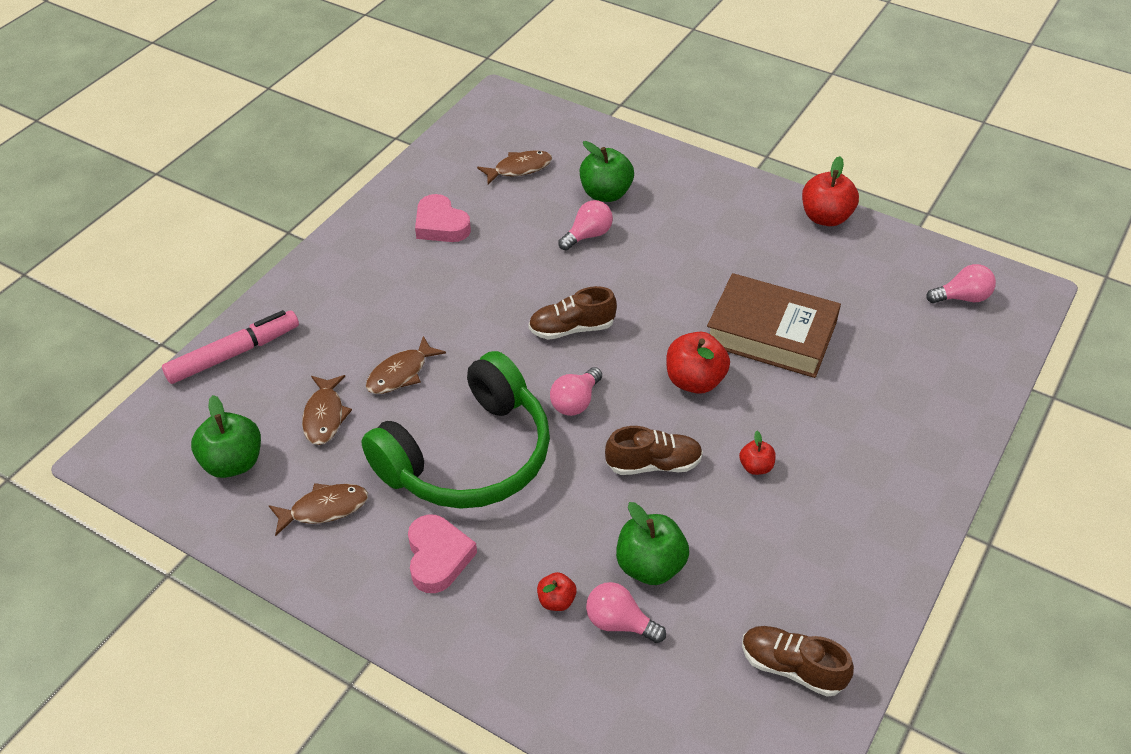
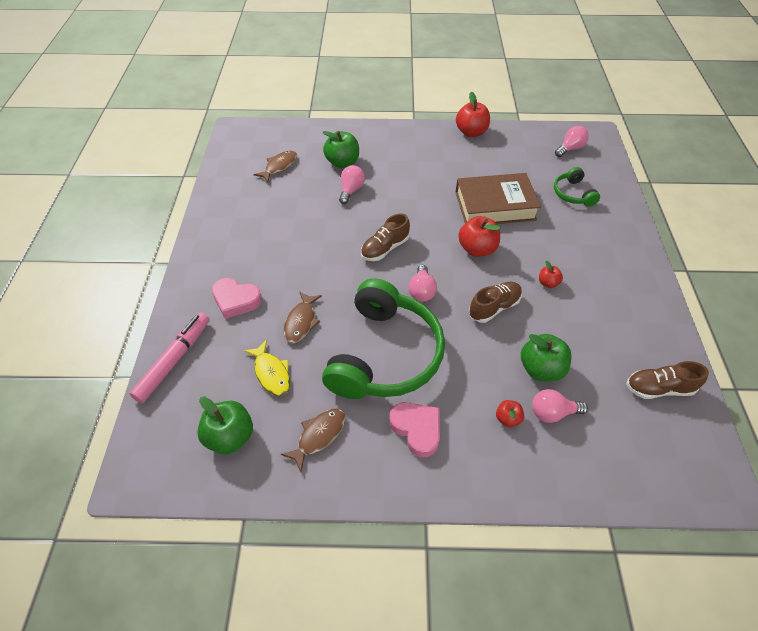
camera: 30 degrees left, 5 degrees up
brown fish [302,375,352,445] -> yellow fish [244,340,290,396]
pink heart [415,194,471,242] -> pink heart moved to [212,278,262,319]
none -> green headphones [554,167,600,207]

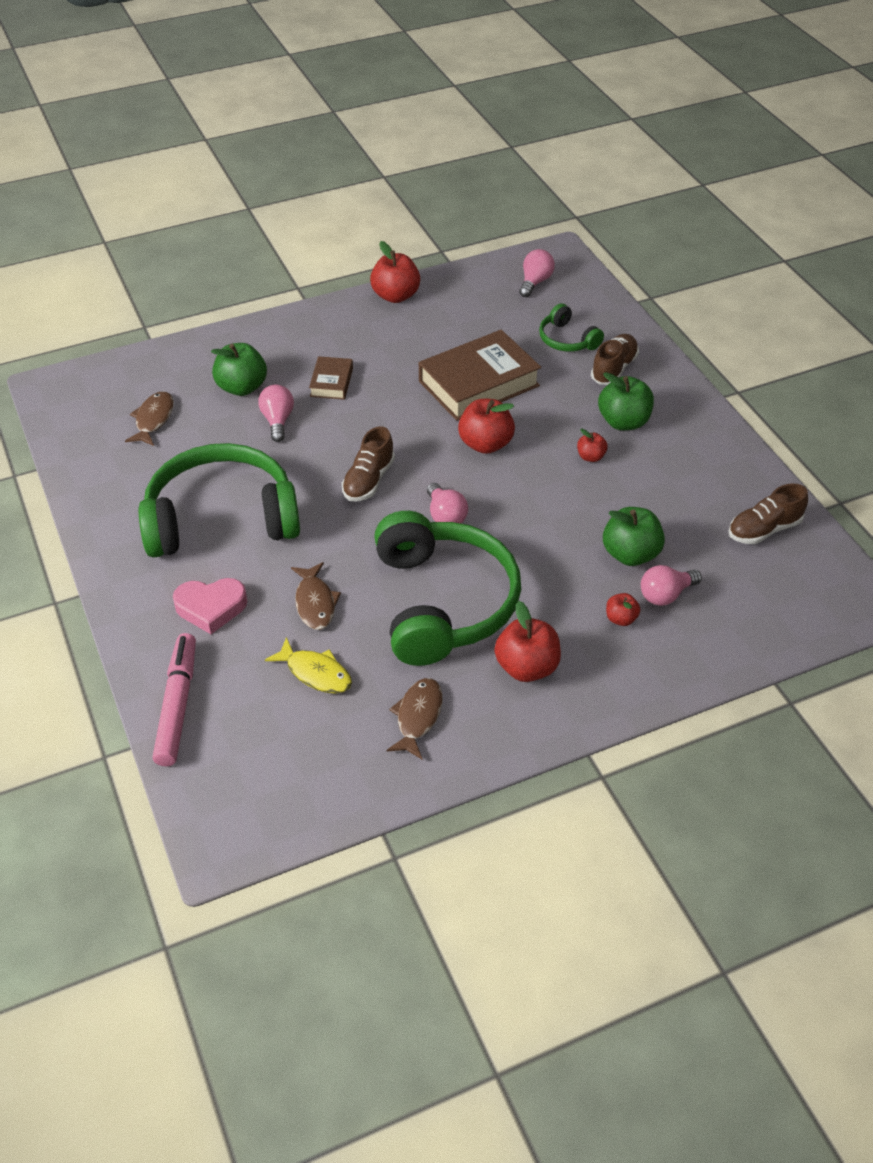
camera: 25 degrees left, 5 degrees down
green apple [197,396,253,454] -> green apple moved to [598,372,654,430]
pink heart [389,402,440,458] -> red apple [495,601,561,682]
brown shoe [469,282,522,323] -> brown shoe moved to [591,334,639,385]
none -> green headphones [138,443,300,557]
none -> brown book [309,356,353,400]

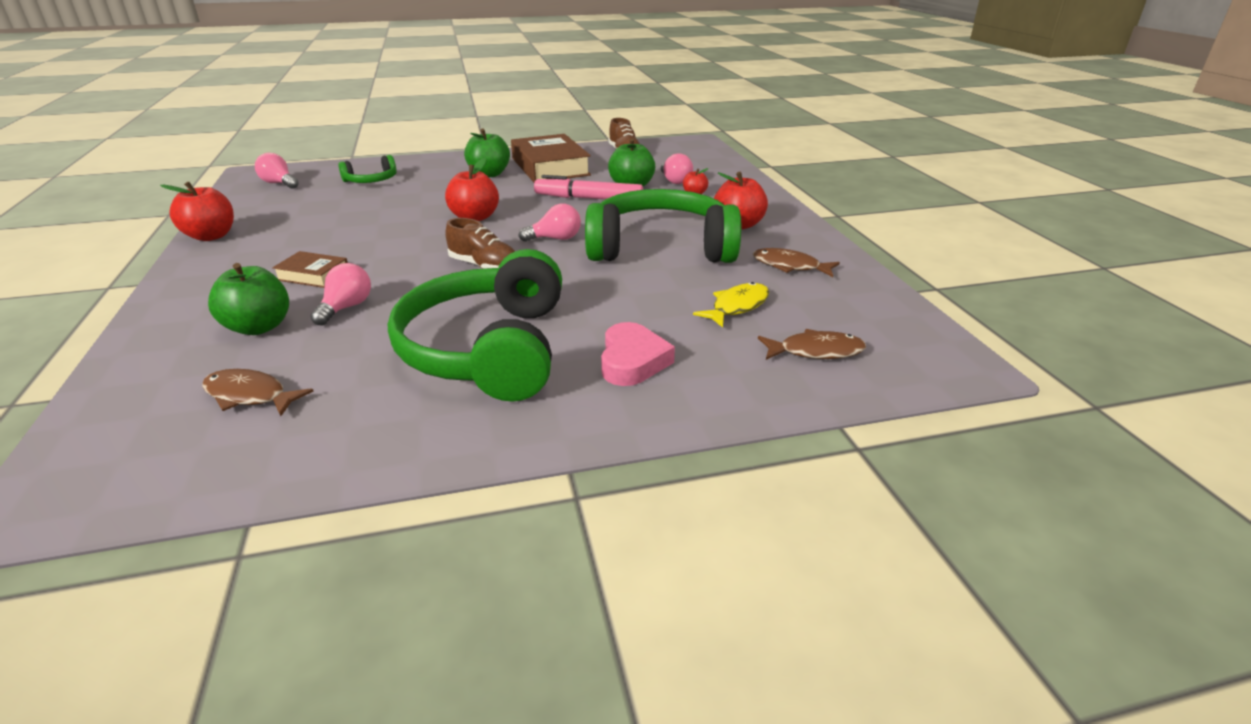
camera: 80 degrees left, 15 degrees down
pink marker [153,633,196,766] -> pink marker moved to [534,175,643,199]
pink light bulb [258,385,294,442] -> pink light bulb turned 105 degrees clockwise [310,263,371,326]
brown fish [291,562,341,630] -> brown fish moved to [758,329,866,360]
brown book [419,330,541,421] -> brown book moved to [511,134,591,182]
red apple [577,429,608,462] -> none
brown shoe [591,334,639,385] -> none

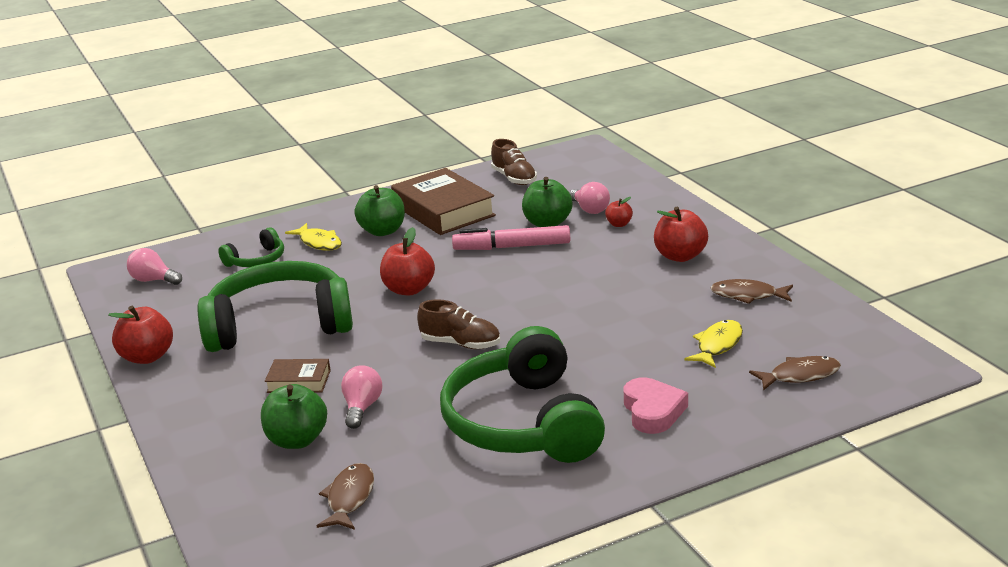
camera: 10 degrees left, 5 degrees down
brown fish [202,369,314,416] -> brown fish turned 90 degrees clockwise [317,463,374,530]
pink light bulb [519,204,581,242] -> none
green headphones [585,189,741,263] -> green headphones moved to [197,261,353,352]
none -> yellow fish [285,223,342,251]

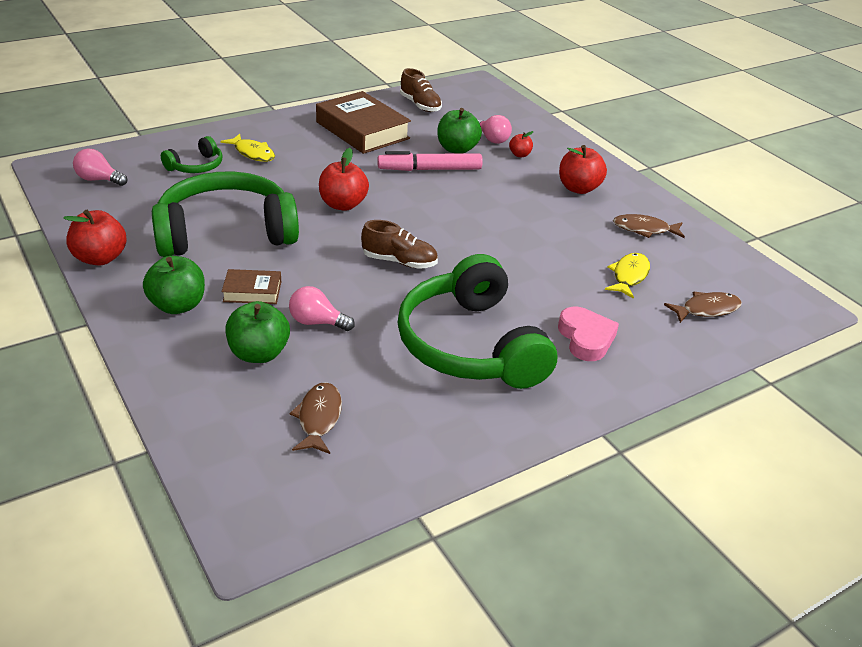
camera: 10 degrees left, 10 degrees up
pink light bulb [341,365,383,429] -> pink light bulb turned 75 degrees counterclockwise [289,286,355,331]
green apple [354,185,405,236] -> green apple moved to [143,256,205,314]

